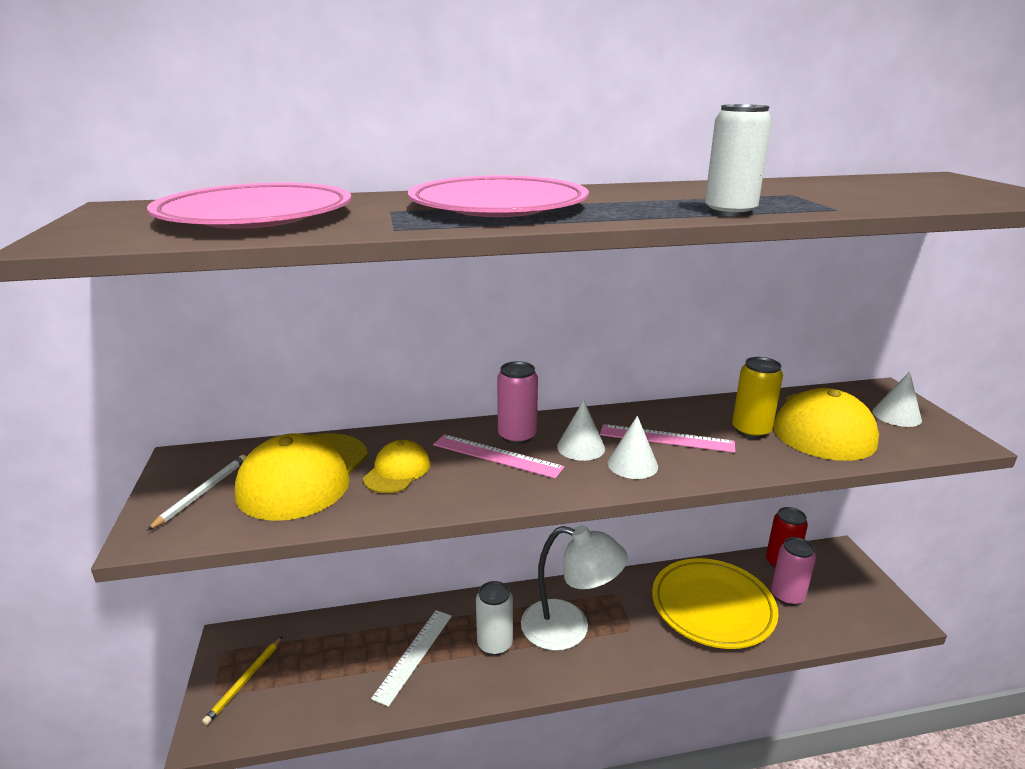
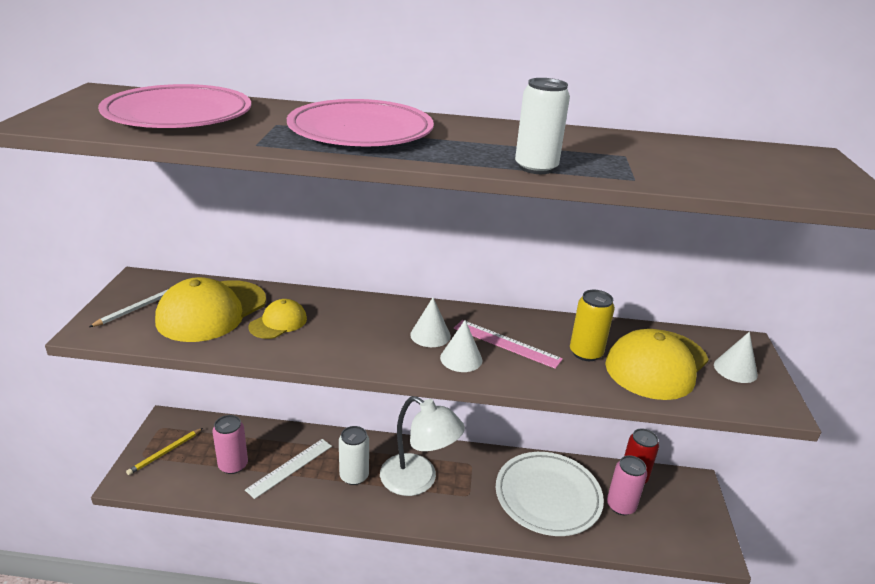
camera: 15 degrees right, 5 degrees up
pink ruler [433,434,565,479] -> none
pink can [497,361,538,444] -> pink can moved to [213,415,248,474]
yellow plate [652,558,778,649] -> white plate [496,452,604,536]

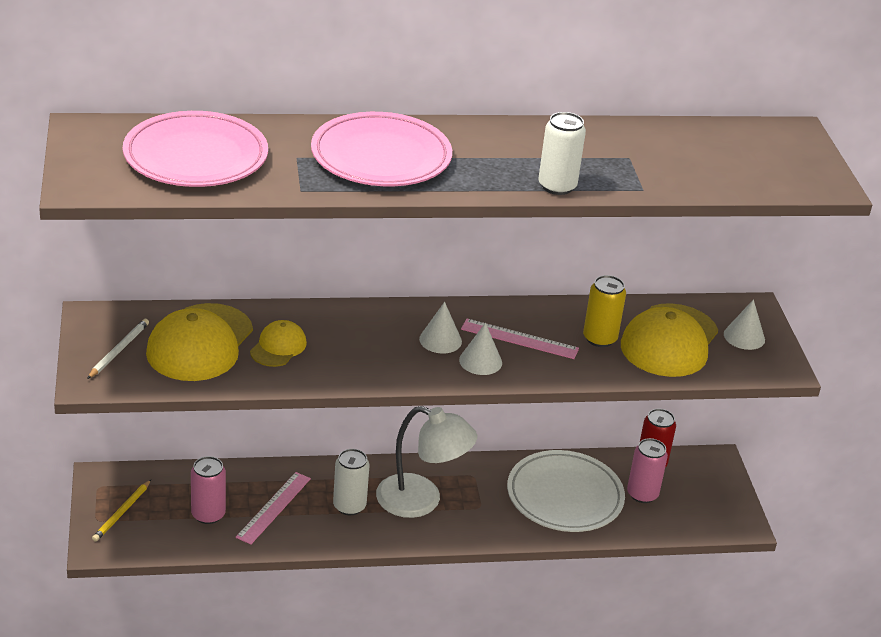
camera: 15 degrees left, 5 degrees up
white ruler [245,439,332,499] -> pink ruler [236,472,311,544]

